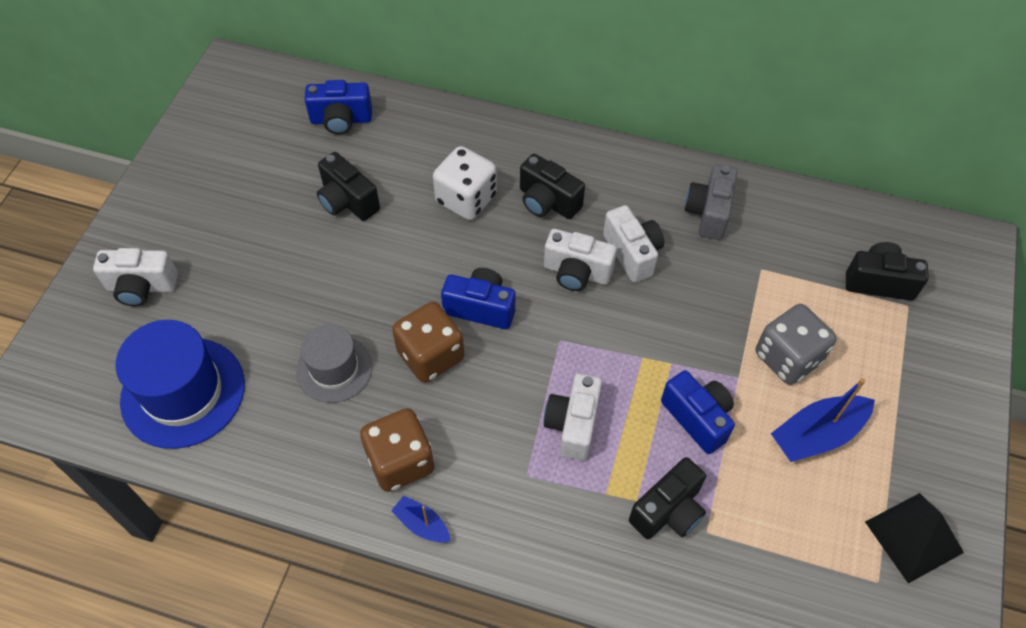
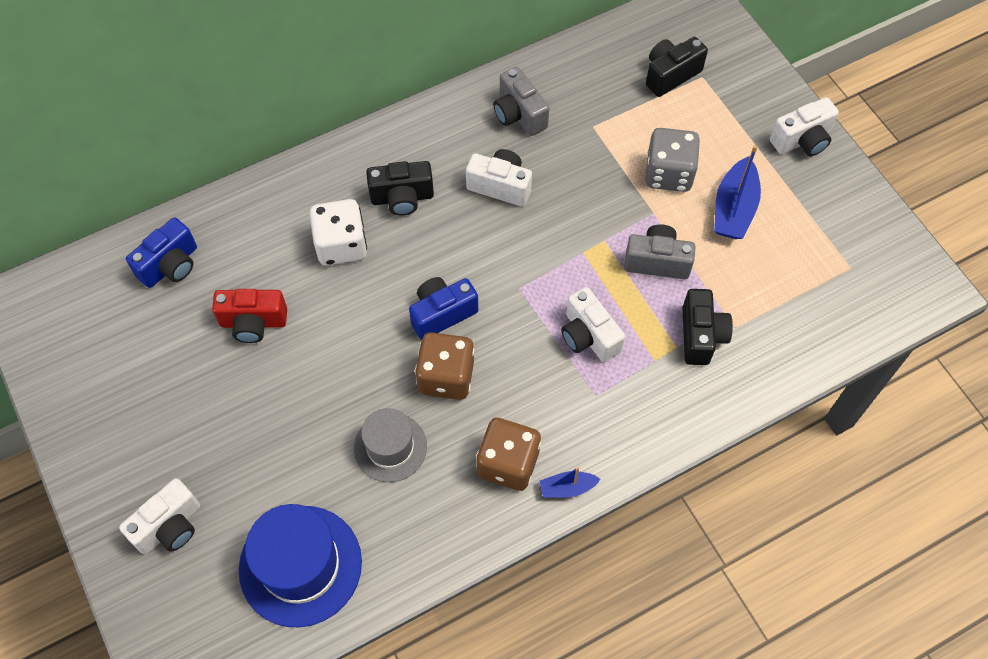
camera: 45 degrees left, 5 degrees up
black camera [317,152,380,221] -> red camera [212,289,287,343]
white camera [544,229,617,291] -> white camera moved to [770,97,839,156]
blue camera [661,370,735,454] -> grey camera [624,224,696,279]
black pyramid [865,493,964,584] -> none

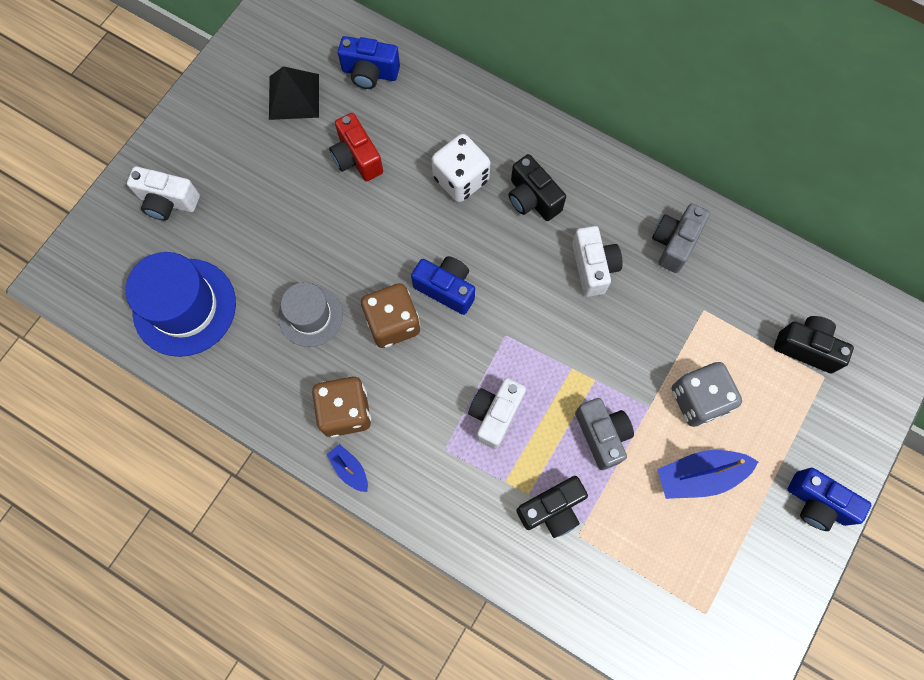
camera: 60 degrees right, 10 degrees up
white camera [770,97,839,156] -> blue camera [787,467,871,531]
none -> black pyramid [269,66,319,120]

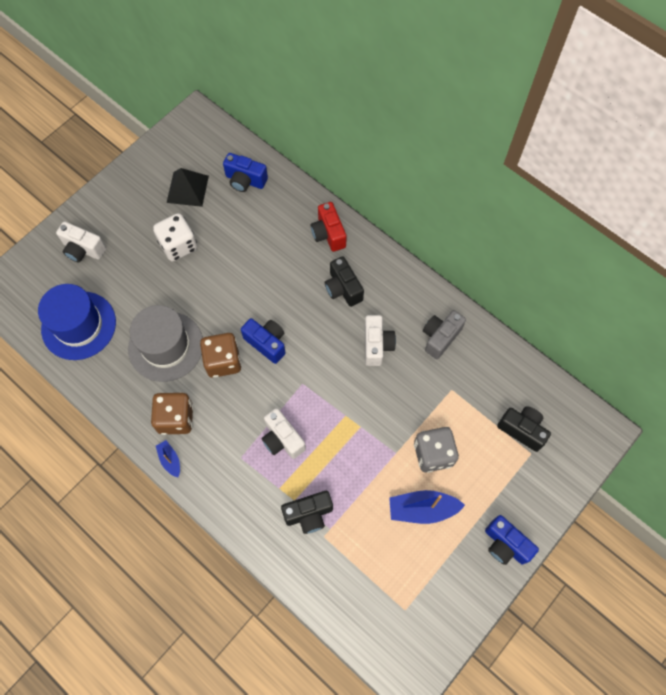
camera: 10 degrees right, 5 degrees down
grey hat [278,282,343,347] -> grey hat [128,305,203,382], size x1.59
red camera [329,113,383,181] -> red camera moved to [311,202,347,252]
white dice [432,134,490,202] -> white dice moved to [153,213,197,261]
white camera [468,378,526,450] -> white camera turned 75 degrees counterclockwise [261,408,306,459]
grey camera [575,398,634,470] -> none

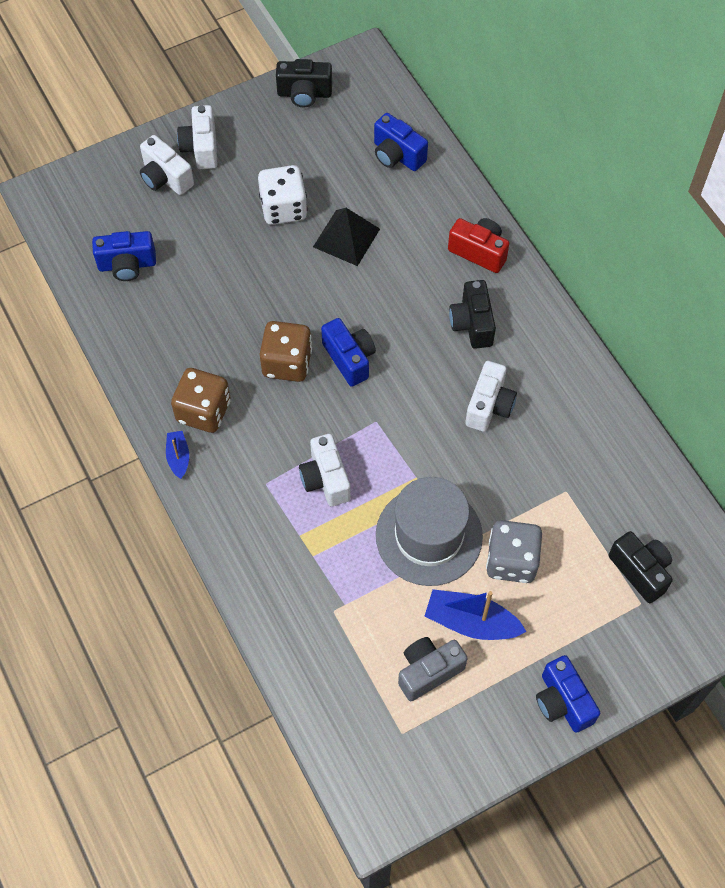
camera: 20 degrees right, 5 degrees down
blue hat [38,284,116,360] -> blue camera [92,231,156,281]
grey hat [128,305,203,382] -> grey hat moved to [376,477,483,586]
black pyramid [166,168,209,207] -> black pyramid moved to [313,208,380,266]
black camera [281,491,333,534] -> black camera moved to [276,59,332,108]
red camera [311,202,347,252] -> red camera turned 120 degrees clockwise [448,218,509,273]
grey camera [423,310,466,359] -> grey camera moved to [398,637,467,701]
none -> white camera [177,105,218,169]

